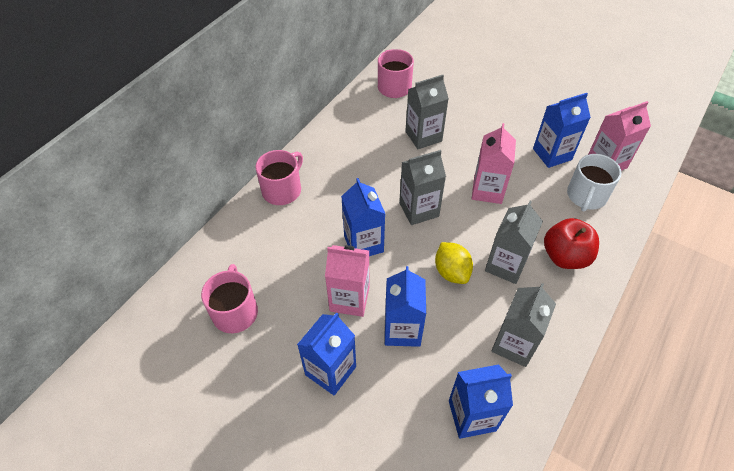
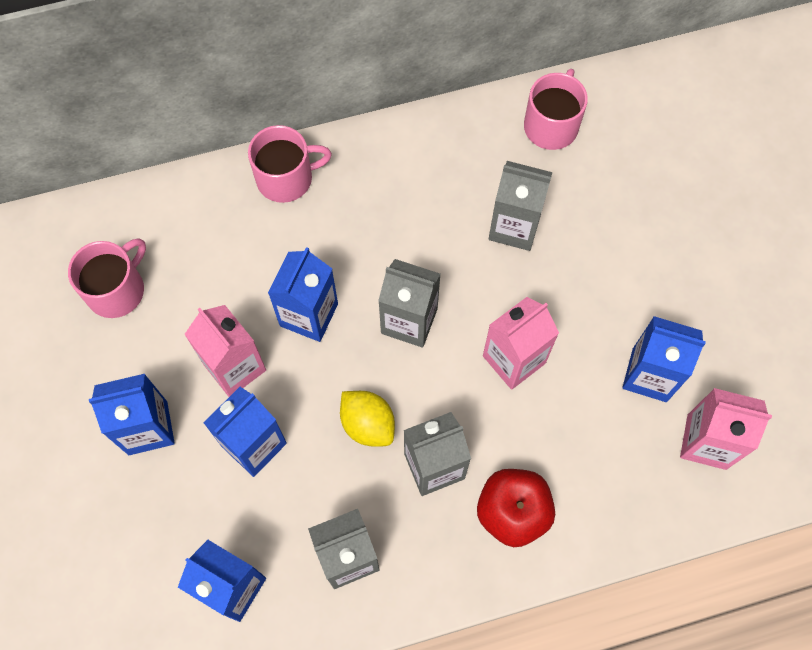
camera: 40 degrees right, 15 degrees up
yellow lemon [435,242,473,284] -> yellow lemon turned 60 degrees counterclockwise [340,391,395,447]
white mug [567,154,622,212] -> none

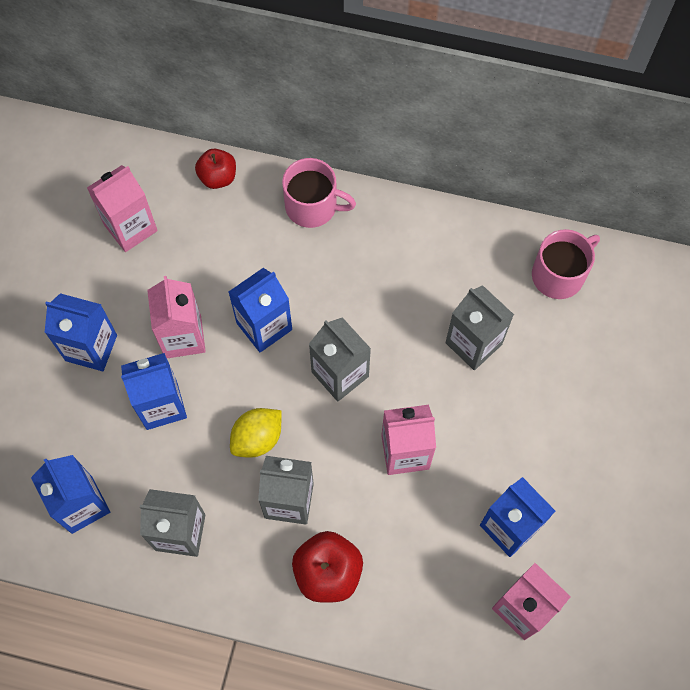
camera: 30 degrees right, 0 degrees up
pink mug [68,238,146,318] -> pink carton [87,165,158,252]
yellow lemon [340,391,395,447] -> yellow lemon turned 60 degrees clockwise [230,408,282,458]
none -> red apple [195,149,236,189]

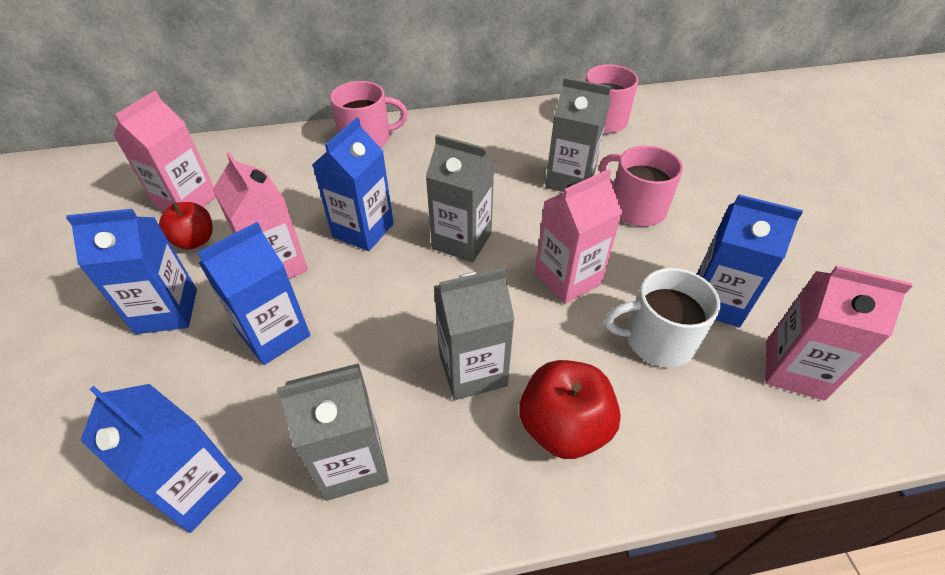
camera: 25 degrees left, 20 degrees down
red apple [195,149,236,189] -> red apple moved to [159,202,213,250]
yellow lemon [230,408,282,458] -> none
none -> pink mug [599,145,683,226]
none -> white mug [604,268,720,367]

